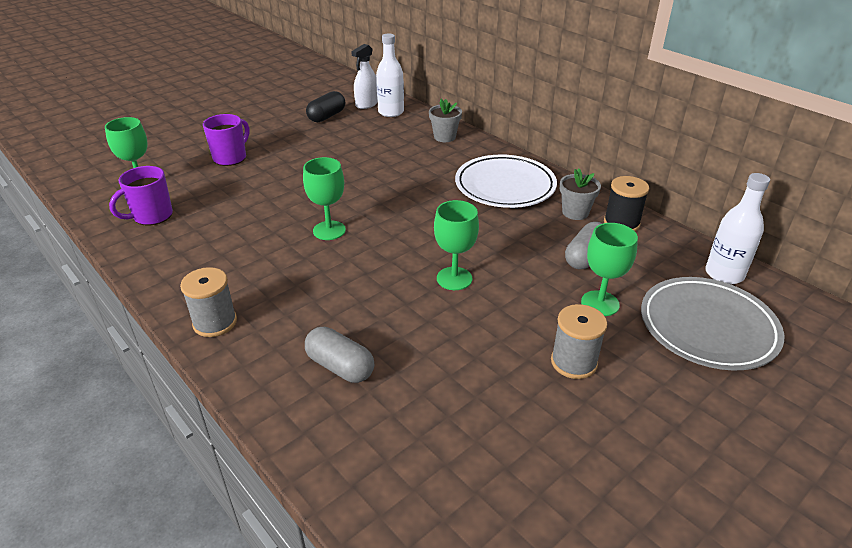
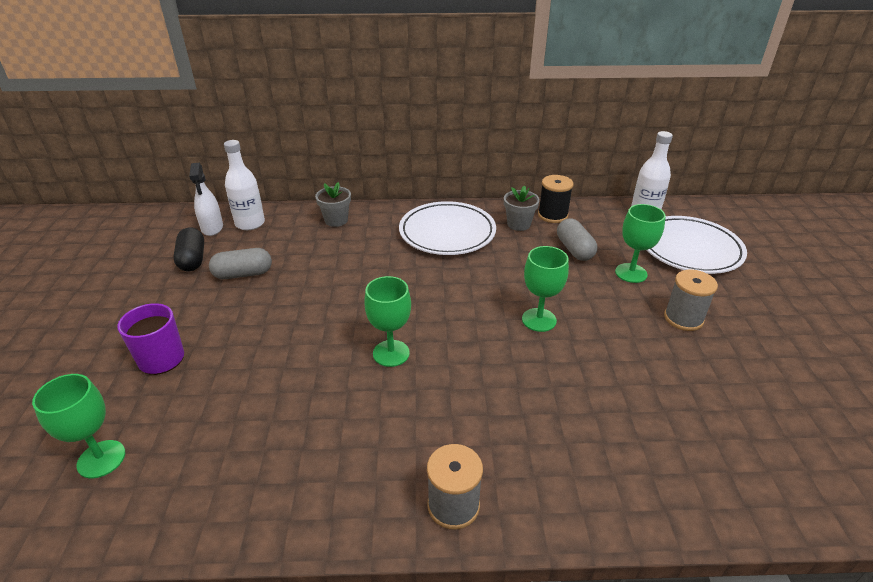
camera: 50 degrees left, 0 degrees up
purple mug [109,166,173,226] -> none
grey capsule [305,327,374,383] -> grey capsule moved to [209,248,272,279]
grey plate [641,277,784,371] -> white plate [647,216,747,274]

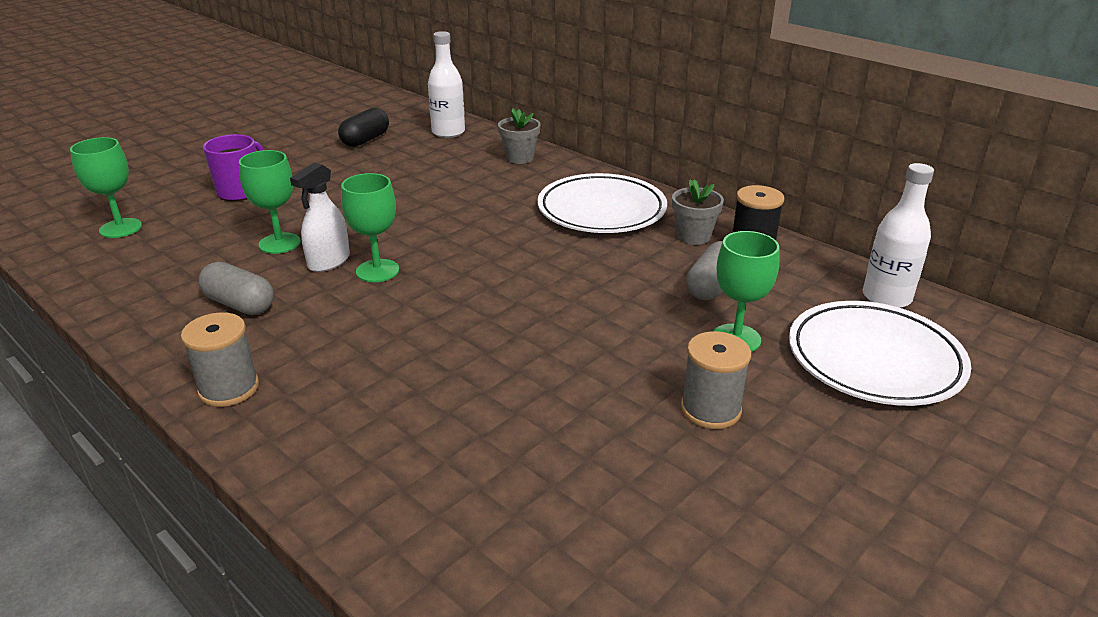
camera: 45 degrees right, 5 degrees down
white spray bottle [189,163,223,236] -> white spray bottle moved to [290,162,350,272]
grey capsule [209,248,272,279] -> grey capsule moved to [198,262,274,315]
green goblet [522,246,569,332] -> green goblet moved to [239,150,301,254]

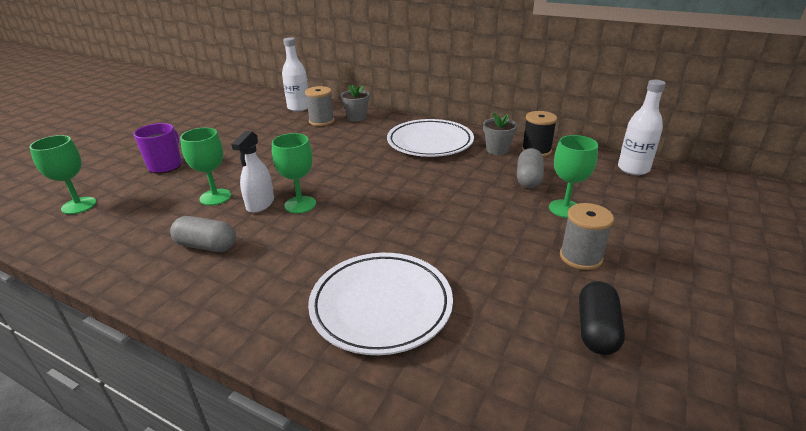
camera: 15 degrees left, 0 degrees up
grey spool [181,312,259,407] -> grey spool moved to [305,86,334,126]
black capsule [338,108,389,147] -> black capsule moved to [579,281,625,355]
white plate [789,301,971,406] -> white plate moved to [308,253,453,355]

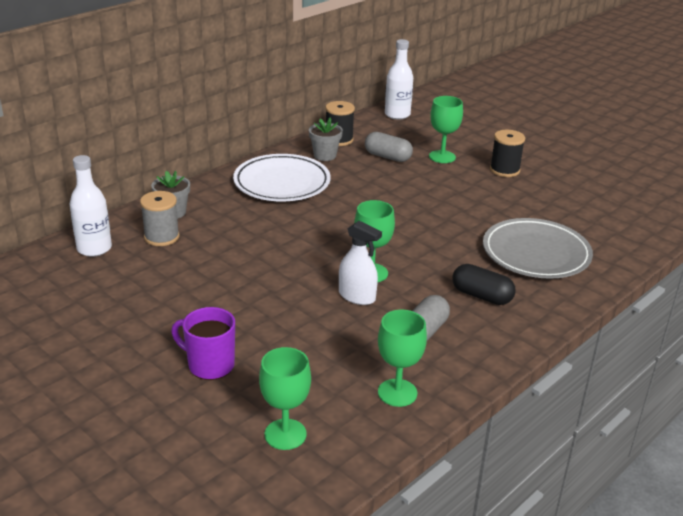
camera: 75 degrees left, 0 degrees up
green goblet [180,128,231,205] -> green goblet moved to [378,309,427,407]
white plate [308,253,453,355] -> grey plate [483,218,593,279]
grey spool [560,203,614,270] -> black spool [490,130,525,177]
black capsule [579,281,625,355] -> black capsule moved to [453,264,516,305]

